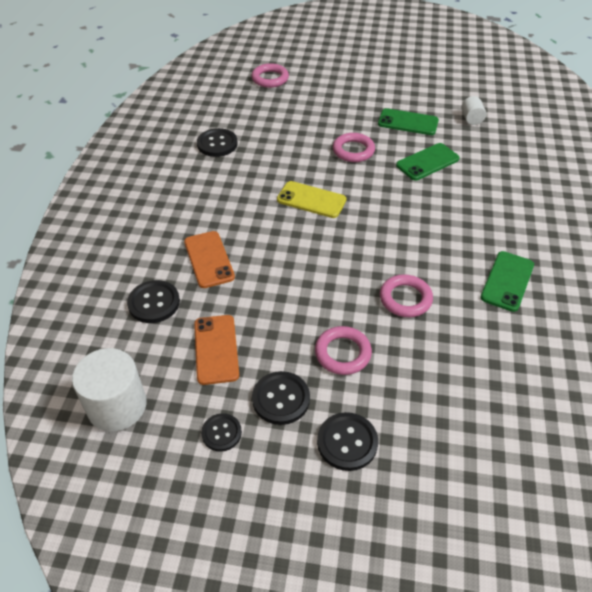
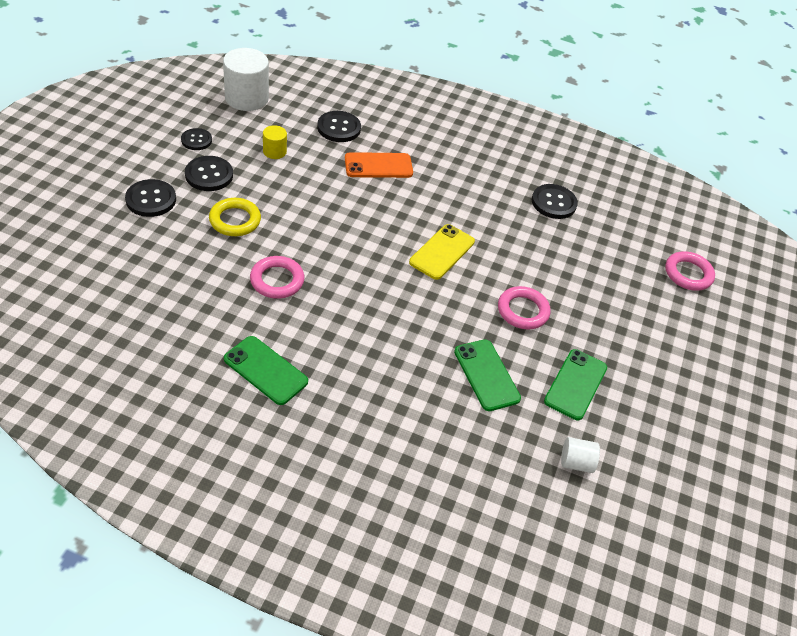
camera: 95 degrees right, 0 degrees up
orange phone [194,315,239,385] -> yellow cylinder [263,125,287,159]
pink ring [315,326,372,375] -> yellow ring [209,198,261,236]

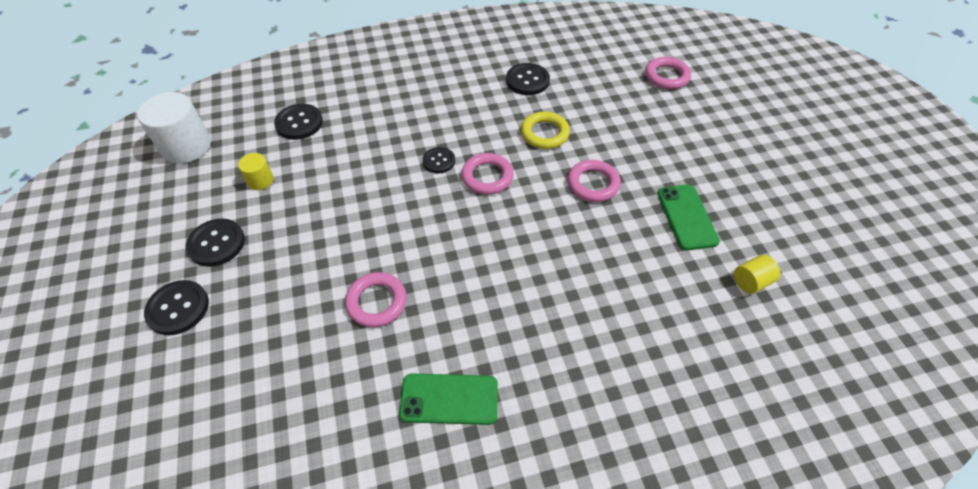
camera: 30 degrees left, 5 degrees up
black button [181,128,212,150] -> black button moved to [423,147,455,173]
yellow ring [209,198,261,236] -> yellow ring moved to [521,112,570,149]
orange phone [345,152,413,178] -> none
yellow phone [409,224,475,280] -> pink ring [461,153,514,194]
green phone [454,339,521,411] -> none
white cylinder [561,437,600,473] -> yellow cylinder [734,255,781,294]

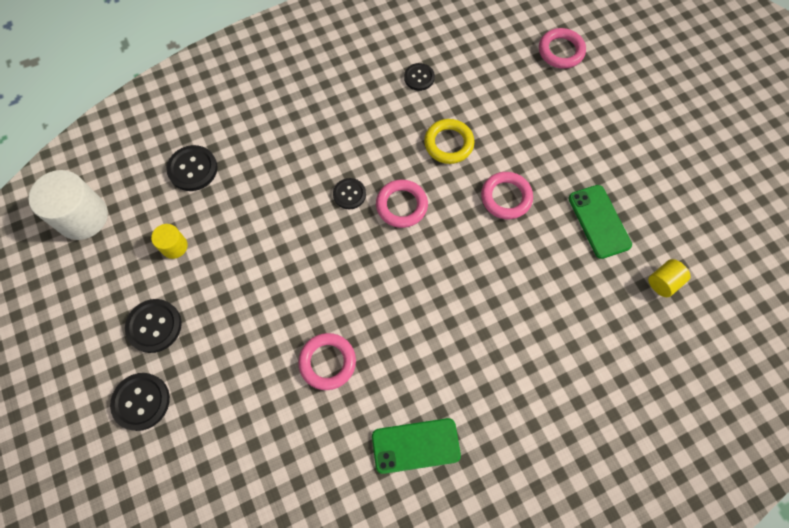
camera: 10 degrees left, 15 degrees up
black button [506,63,550,95] -> black button [404,63,435,91], size x0.67

